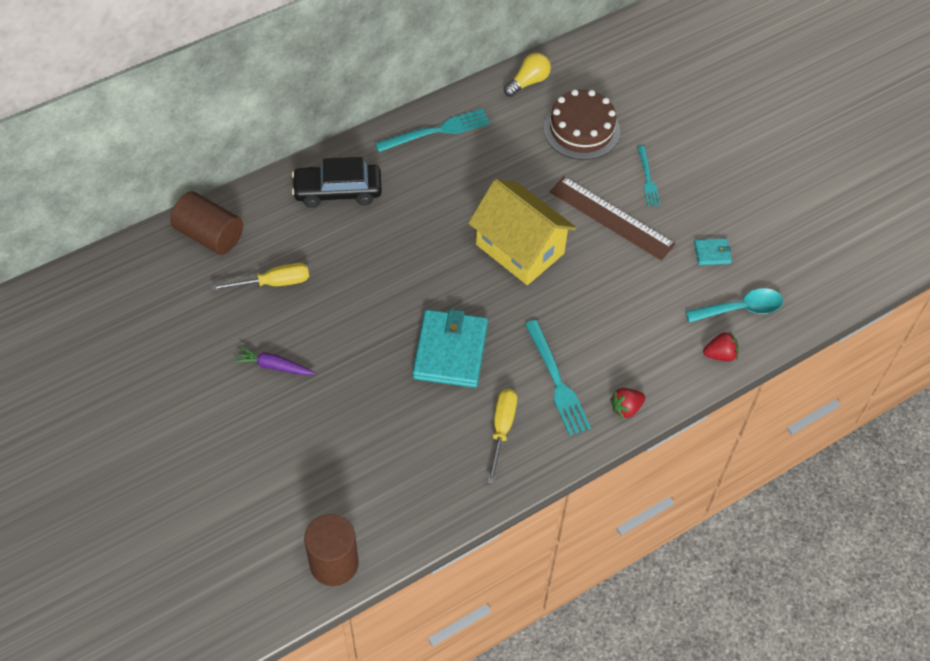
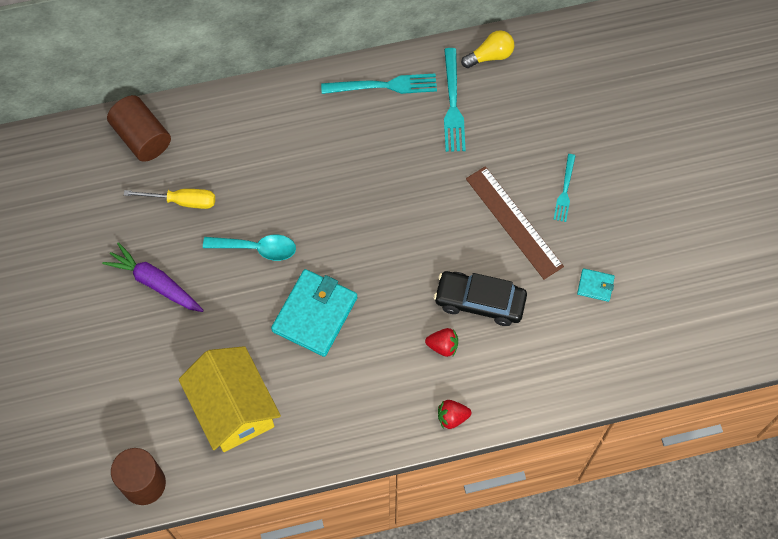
camera: 20 degrees right, 10 degrees up
purple carrot [233,346,315,375] -> purple carrot [102,242,204,312], size x1.51
black car [292,157,382,208] -> black car moved to [434,271,527,326]
yellow house [468,179,577,285] -> yellow house moved to [179,346,281,452]
yellow screwdriver [487,389,517,484] -> none
turquoise fork [525,320,591,435] -> turquoise fork moved to [444,48,466,152]
brown cake [543,89,620,160] -> none
turquoise spoon [685,288,783,323] -> turquoise spoon moved to [203,235,296,261]
red strawberry [703,331,739,362] -> red strawberry moved to [425,328,458,357]

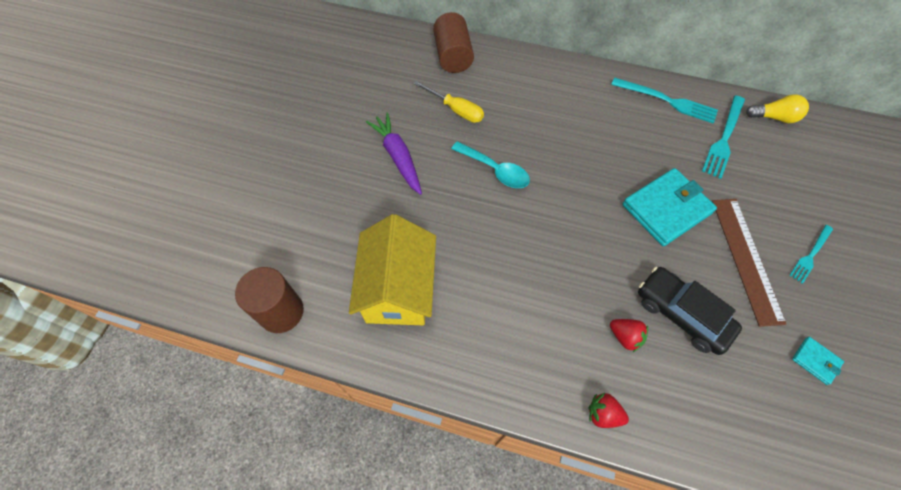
camera: 30 degrees right, 5 degrees down
turquoise wallet [271,269,357,357] -> turquoise wallet moved to [622,168,717,246]

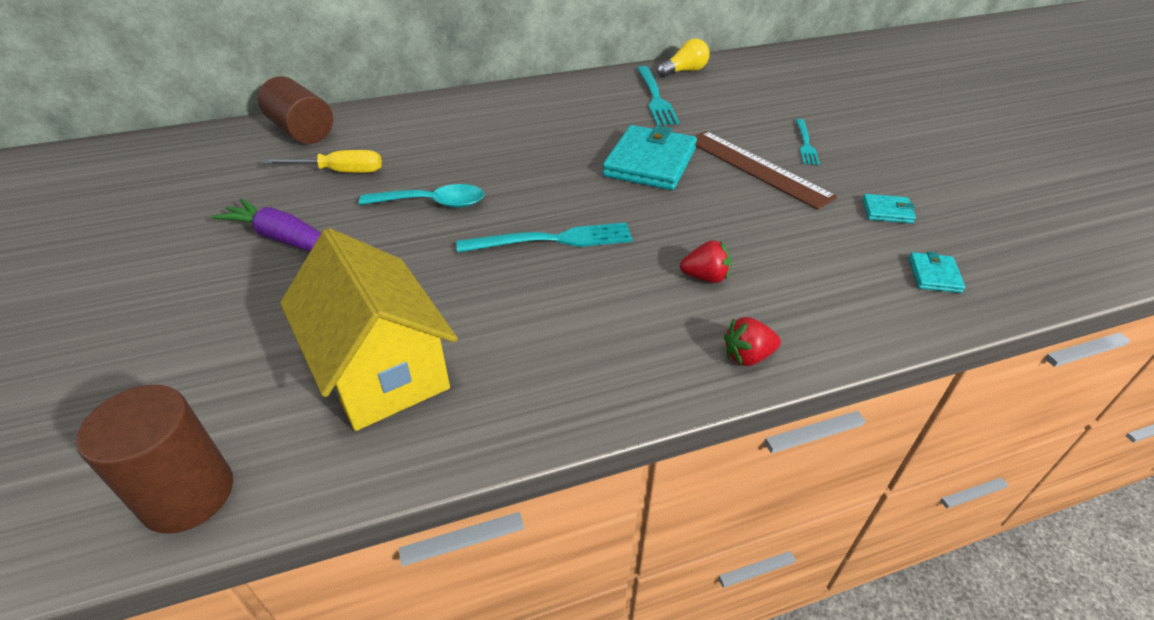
camera: 35 degrees left, 20 degrees down
turquoise fork [611,77,718,123] -> turquoise fork moved to [456,223,633,252]
black car [638,267,742,355] -> none
none -> turquoise wallet [909,251,965,293]

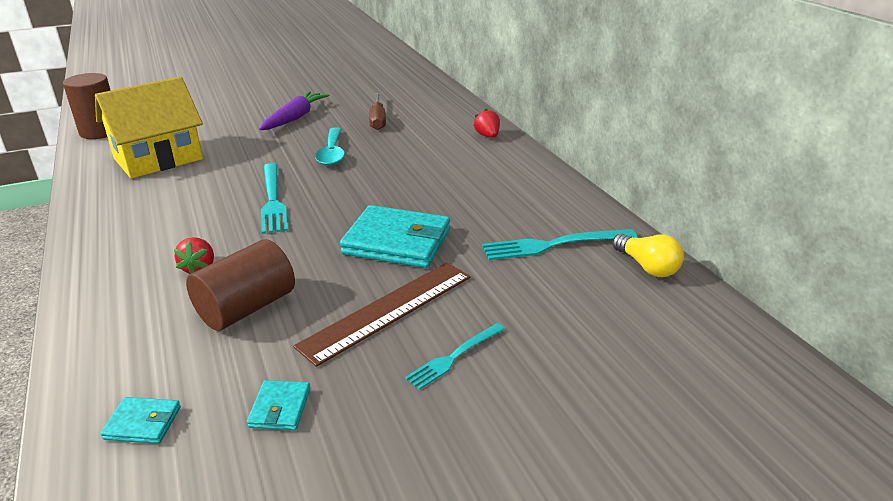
camera: 85 degrees right, 10 degrees down
brown cylinder [258,76,333,144] -> brown cylinder moved to [186,239,295,331]
yellow screwdriver [263,150,382,173] -> brown screwdriver [369,93,386,130]
red strawberry [724,317,781,366] -> red strawberry moved to [474,109,500,138]
turquoise fork [796,119,820,165] -> turquoise fork turned 45 degrees counterclockwise [405,323,505,390]

